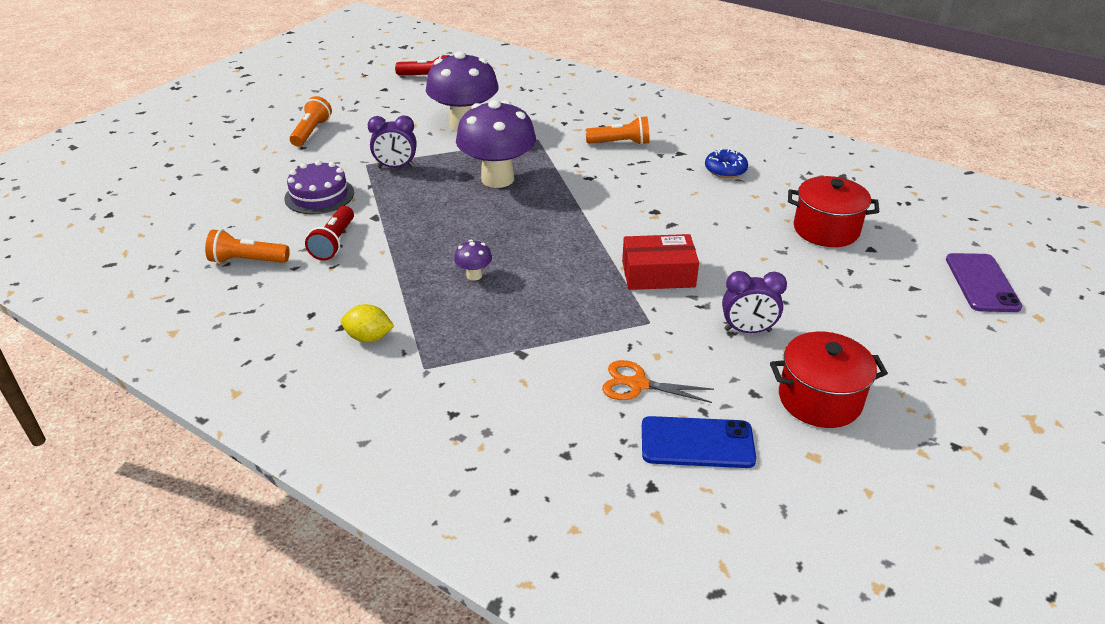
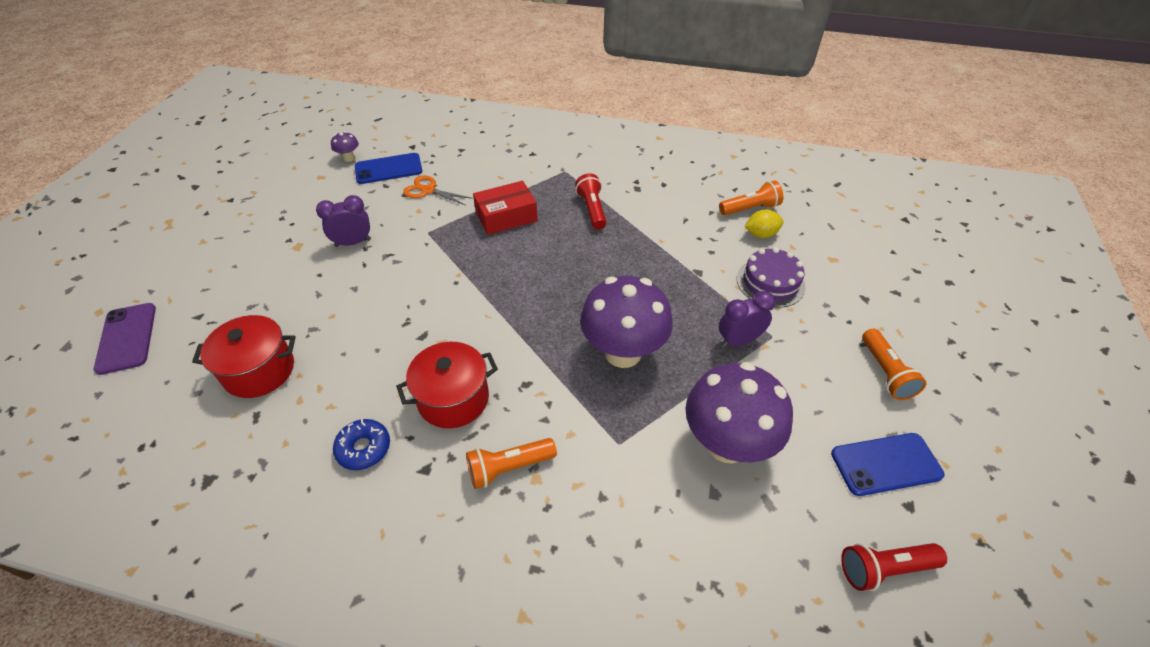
camera: 160 degrees right, 10 degrees up
red flashlight [305,206,354,261] -> red flashlight moved to [575,174,607,230]
yellow lemon [341,304,394,342] -> yellow lemon moved to [744,210,784,238]
purple mushroom [454,240,492,281] -> purple mushroom moved to [331,131,359,162]
orange scissors [602,360,714,403] -> orange scissors turned 150 degrees counterclockwise [403,175,473,206]
red box [622,234,699,290] -> red box moved to [473,181,538,235]
red pot [770,332,888,428] -> red pot moved to [396,342,498,428]
none -> blue phone [831,433,944,496]

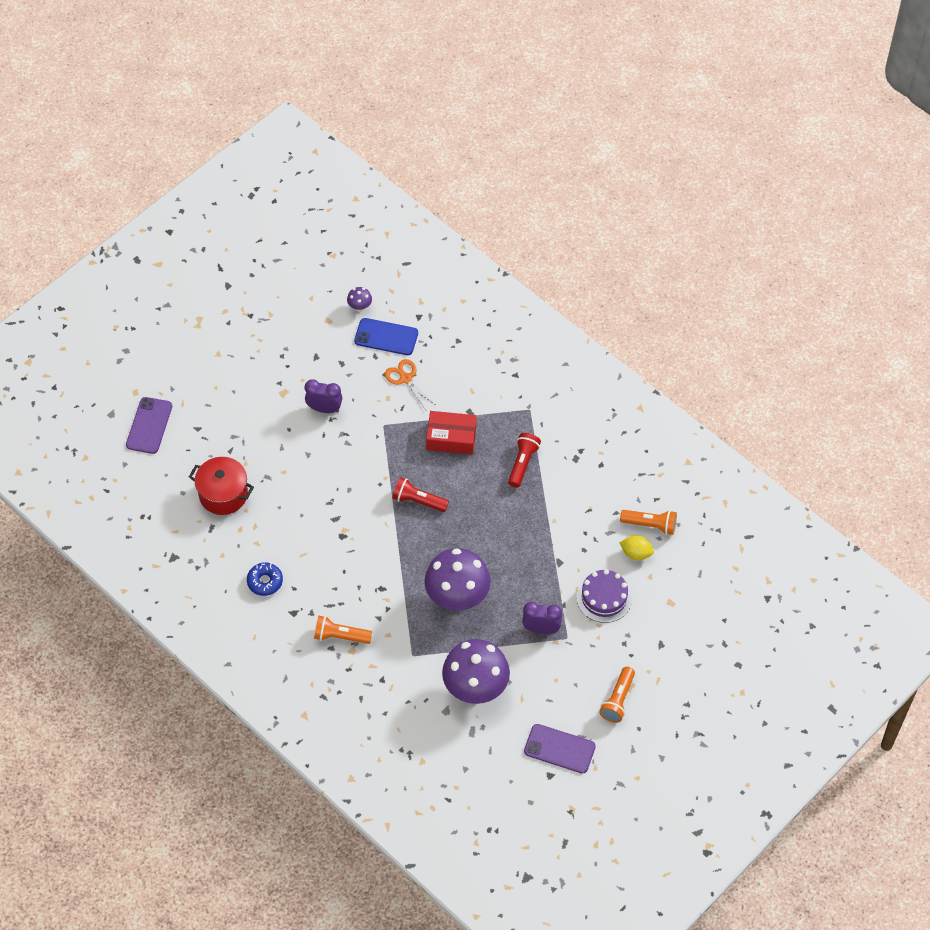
camera: 30 degrees right, 10 degrees up
red pot [396,342,498,428] -> none
blue phone [831,433,944,496] -> purple phone [524,724,596,774]
red flashlight [841,543,947,591] -> red flashlight moved to [392,477,449,512]

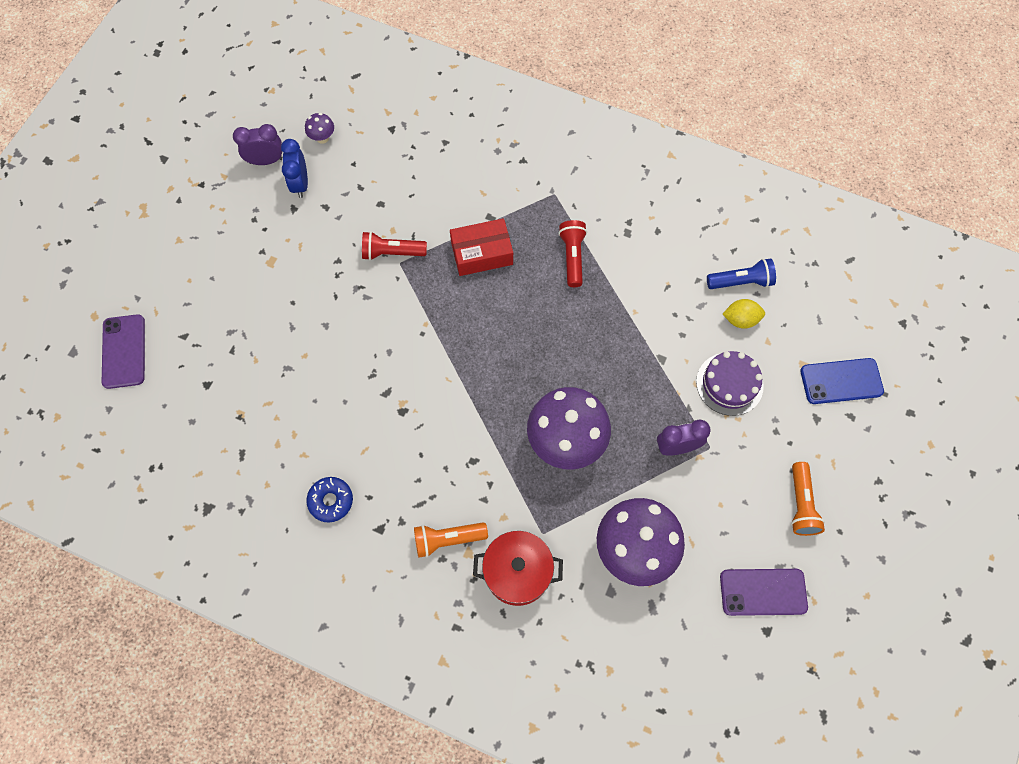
camera: 20 degrees left, 10 degrees up
red pot [189,457,254,515] -> red pot moved to [473,531,563,606]
purple clock [305,380,342,413] -> purple clock moved to [233,124,282,165]
blue phone [354,318,418,355] -> blue phone moved to [800,358,884,404]
orange scissors [385,359,436,410] -> none
red flashlight [392,477,449,512] -> red flashlight moved to [362,231,427,261]
orange flashlight [620,510,677,535] -> blue flashlight [707,258,776,289]
none -> blue clock [281,139,308,198]

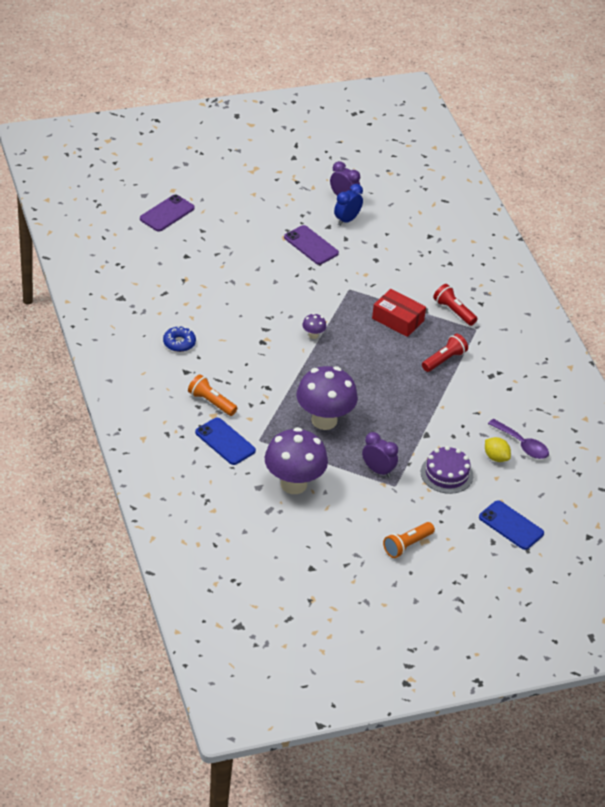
camera: 45 degrees right, 25 degrees down
purple mushroom [305,113,334,144] -> purple mushroom moved to [302,313,326,339]
red flashlight [362,231,427,261] -> red flashlight moved to [433,284,477,326]
red pot [473,531,563,606] -> blue phone [195,418,256,465]
blue flashlight [707,258,776,289] -> purple spoon [488,419,549,459]
purple phone [720,569,808,616] -> purple phone moved to [284,225,339,265]

